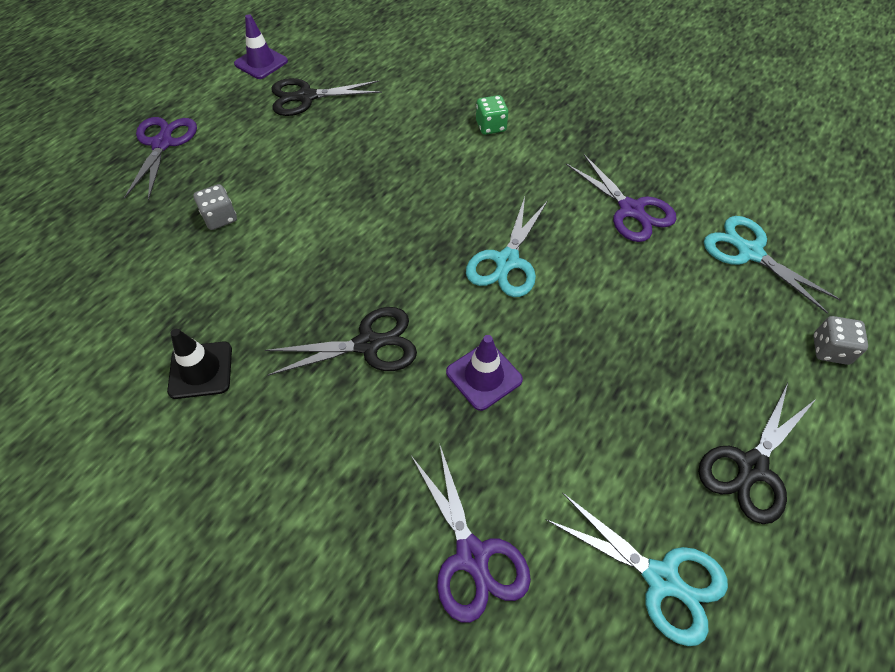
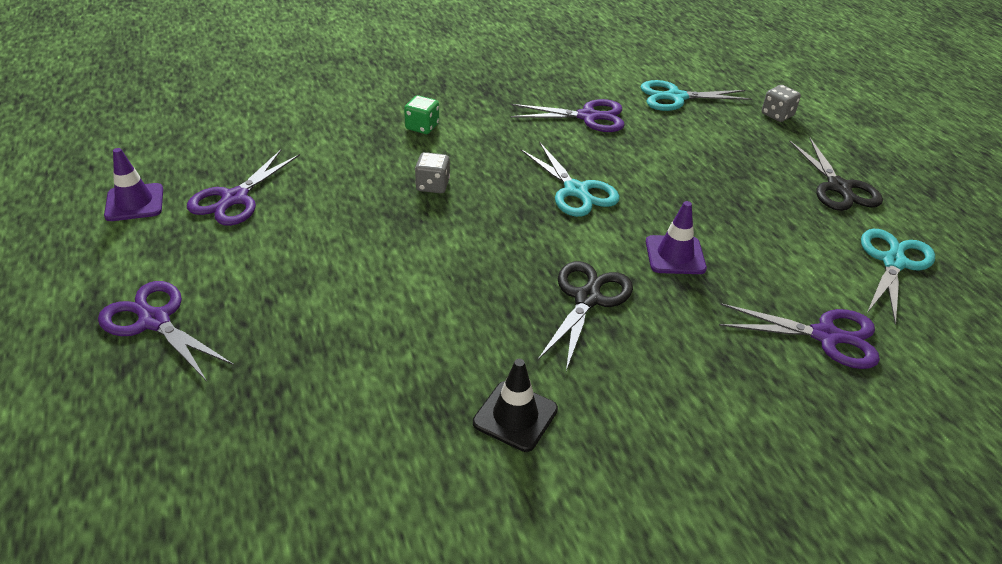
camera: 55 degrees left, 15 degrees down
grey dice [193,184,237,230] -> grey dice moved to [415,152,450,193]
black scissors [271,78,382,116] -> purple scissors [187,150,300,226]
turquoise scissors [546,492,728,646] -> turquoise scissors turned 45 degrees counterclockwise [861,229,935,325]

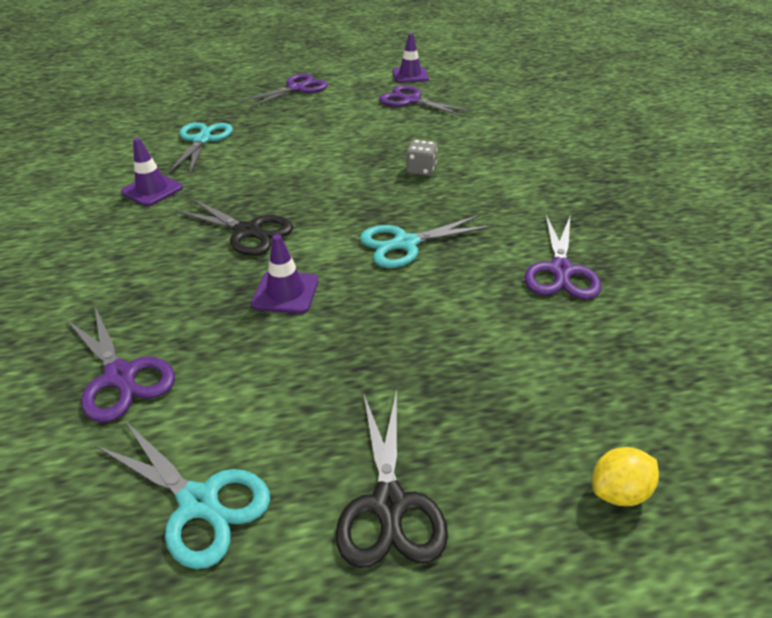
camera: 100 degrees right, 0 degrees up
green dice [404,95,439,134] -> none
black traffic cone [473,359,558,452] -> purple traffic cone [121,138,183,206]
turquoise scissors [641,80,752,111] -> turquoise scissors moved to [168,122,233,174]
purple scissors [719,303,880,369] -> purple scissors turned 60 degrees counterclockwise [66,307,175,423]
grey dice [762,85,801,122] -> yellow lemon [592,447,659,506]
black scissors [789,138,883,211] -> black scissors turned 90 degrees counterclockwise [336,390,448,568]

